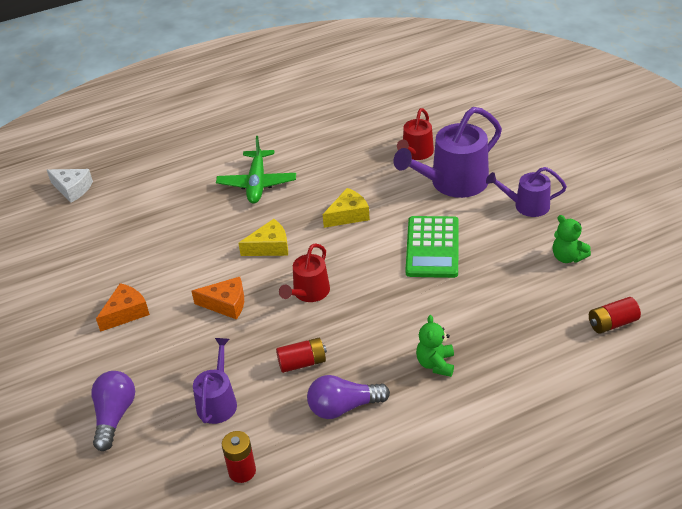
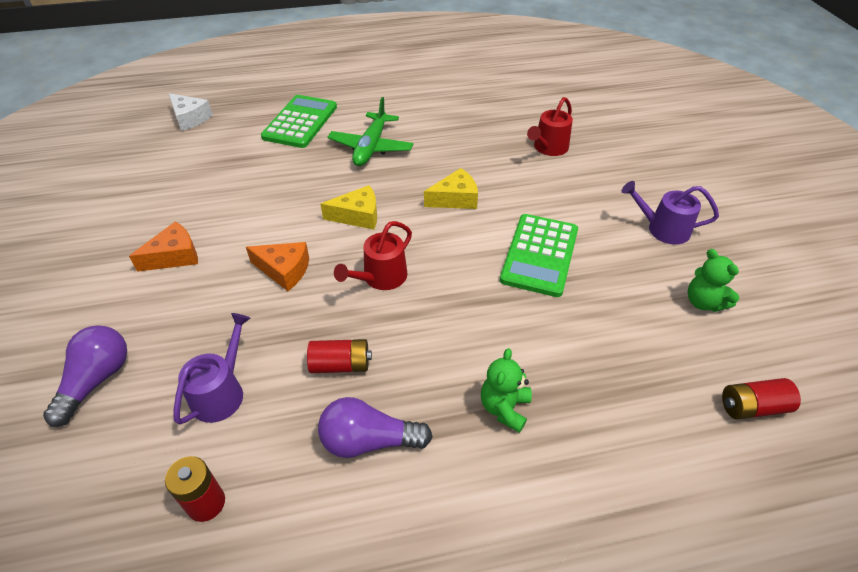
camera: 10 degrees right, 5 degrees up
purple watering can [394,107,502,198] -> none
none -> green calculator [261,95,337,148]

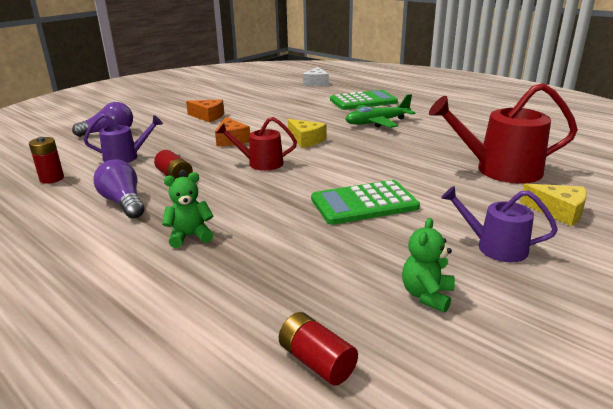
camera: 55 degrees right, 20 degrees down
yellow cheese [424,168,478,209] -> yellow cheese moved to [520,184,587,226]
red watering can [527,97,573,156] -> red watering can [429,83,578,184], size x1.72
purple watering can [621,181,719,245] -> purple watering can turned 45 degrees counterclockwise [441,186,558,262]

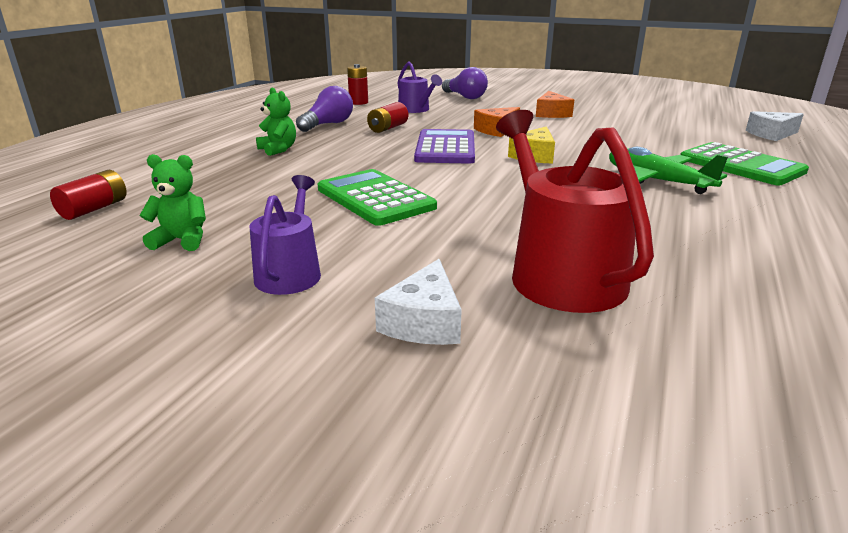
camera: 70 degrees right, 0 degrees up
red watering can [216,117,297,171] -> purple calculator [414,129,475,164]
yellow cheese [520,184,587,226] -> white cheese [375,259,462,345]

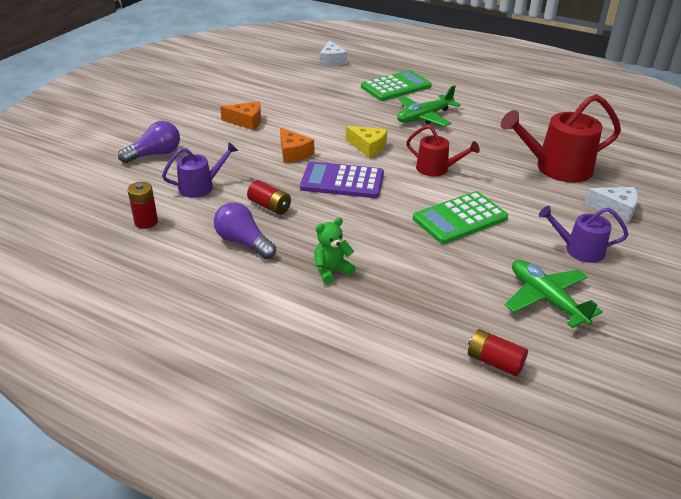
camera: 85 degrees left, 10 degrees up
green teddy bear [139,154,206,251] -> green plane [505,260,603,328]
none -> red watering can [406,125,480,176]

